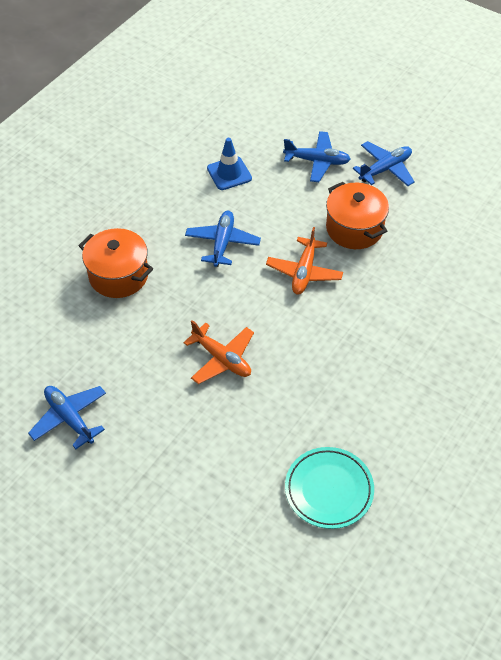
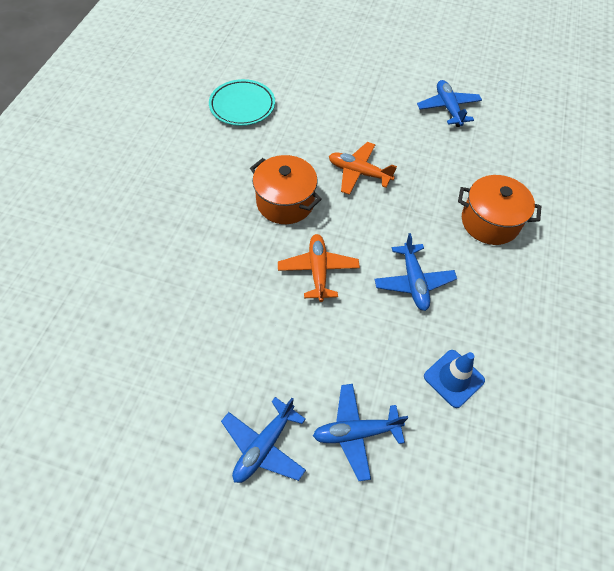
camera: 160 degrees right, 5 degrees up
blue plane [28,386,106,449] -> blue plane turned 135 degrees counterclockwise [417,80,482,127]
orange pot [326,182,389,249] -> orange pot moved to [250,155,322,224]

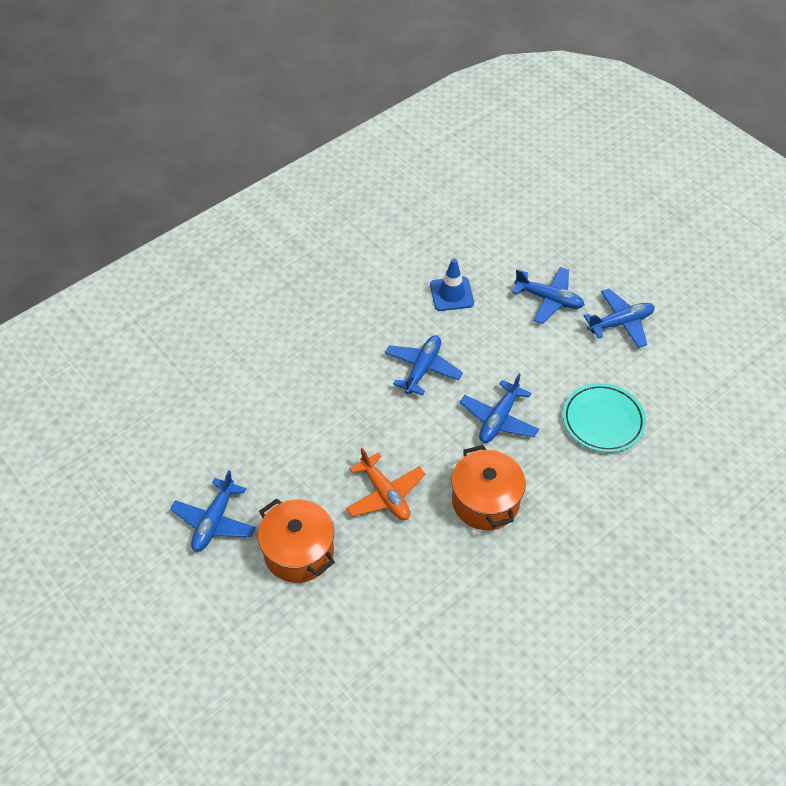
camera: 145 degrees left, 5 degrees down
turquoise plate [209,79,275,126] -> turquoise plate moved to [563,383,646,453]
orange plane [278,234,360,302] -> blue plane [460,374,539,443]
orange pot [458,175,541,245] -> orange pot moved to [258,498,335,583]

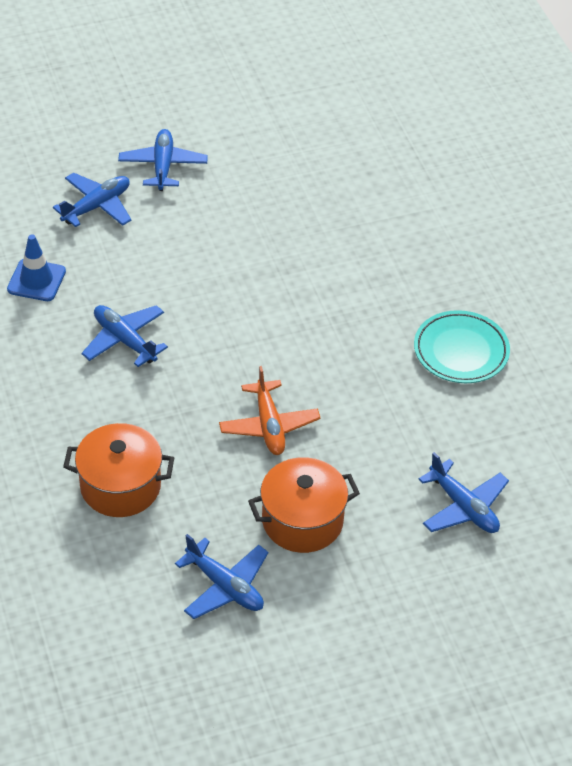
camera: 70 degrees left, 5 degrees down
orange plane [346,448,425,520] -> orange plane turned 90 degrees clockwise [219,366,320,455]
orange pot [451,445,526,530] -> orange pot moved to [63,423,174,517]
blue plane [460,374,539,443] -> blue plane moved to [418,452,509,533]
turquoise plate [563,383,646,453] -> turquoise plate moved to [414,310,510,383]

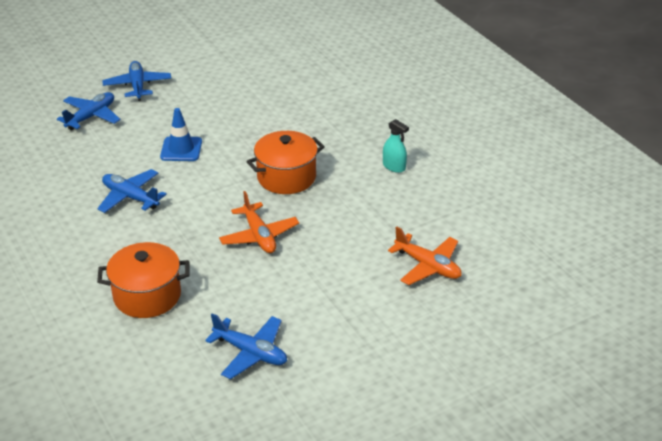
camera: 10 degrees left, 10 degrees down
blue traffic cone [7,234,66,301] -> blue traffic cone moved to [160,108,202,161]
orange pot [248,457,360,553] -> orange pot moved to [246,131,325,194]
turquoise plate [414,310,510,383] -> turquoise spray bottle [383,119,409,173]
blue plane [418,452,509,533] -> orange plane [388,227,462,285]

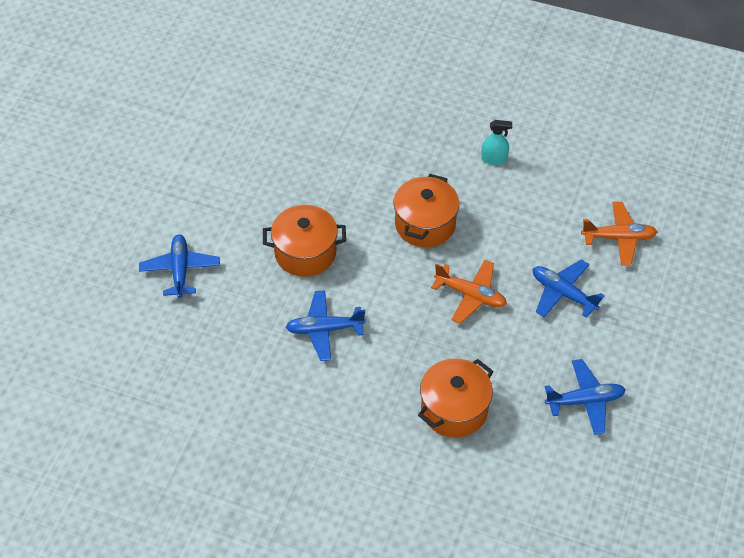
camera: 40 degrees left, 15 degrees up
blue plane [102,61,171,101] -> blue plane moved to [533,259,605,318]
blue traffic cone [160,108,202,161] -> orange pot [263,205,346,277]

